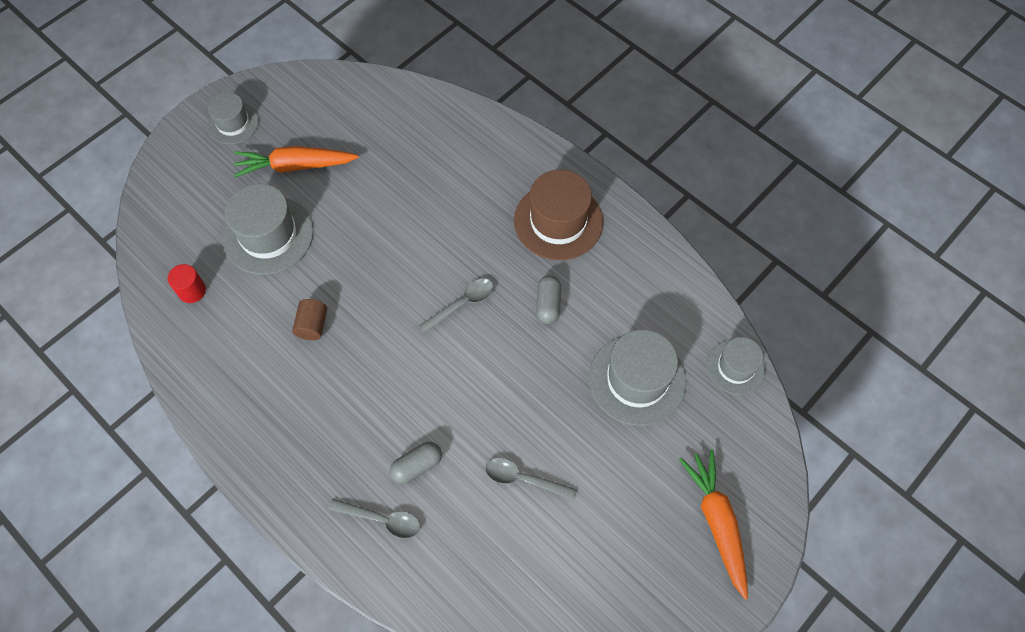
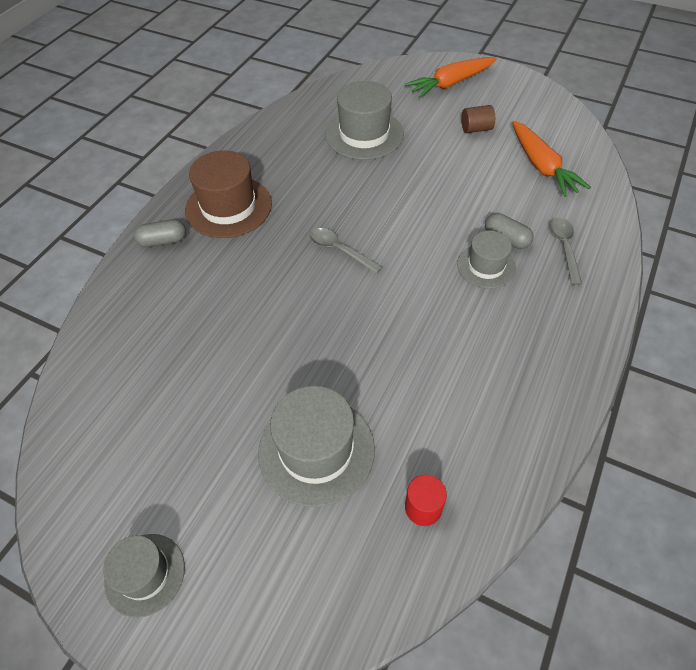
camera: 105 degrees left, 10 degrees down
orange carrot [233,146,359,178] -> orange carrot moved to [512,121,591,197]
brown cylinder [292,299,327,340] -> brown cylinder moved to [461,105,495,133]
grey spoon [485,458,577,500] -> none
grey capsule [536,275,561,324] -> grey capsule moved to [134,219,186,247]
grey hat [707,337,766,395] -> grey hat moved to [457,231,516,288]

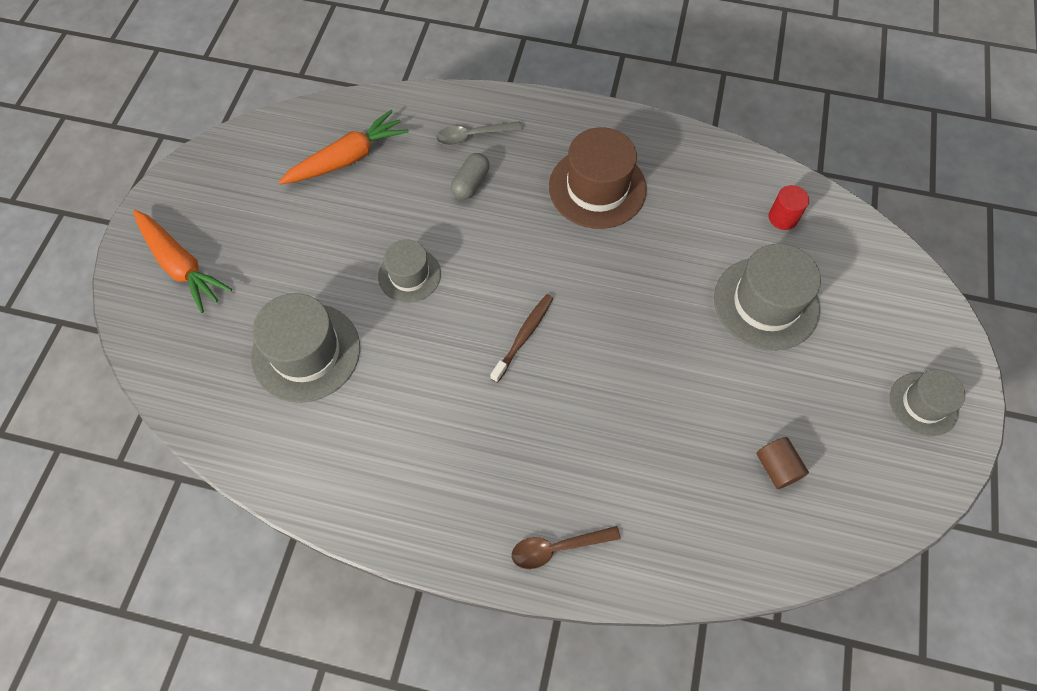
camera: 105 degrees left, 10 degrees up
grey capsule [134,219,186,247] -> brown spoon [512,526,621,569]
brown hat [185,150,272,238] -> brown hat moved to [549,127,647,229]
grey spoon [309,228,382,274] -> brown toothbrush [490,294,553,383]
grey hat [457,231,516,288] -> grey hat moved to [378,239,441,303]
brown cylinder [461,105,495,133] -> brown cylinder moved to [756,437,809,489]

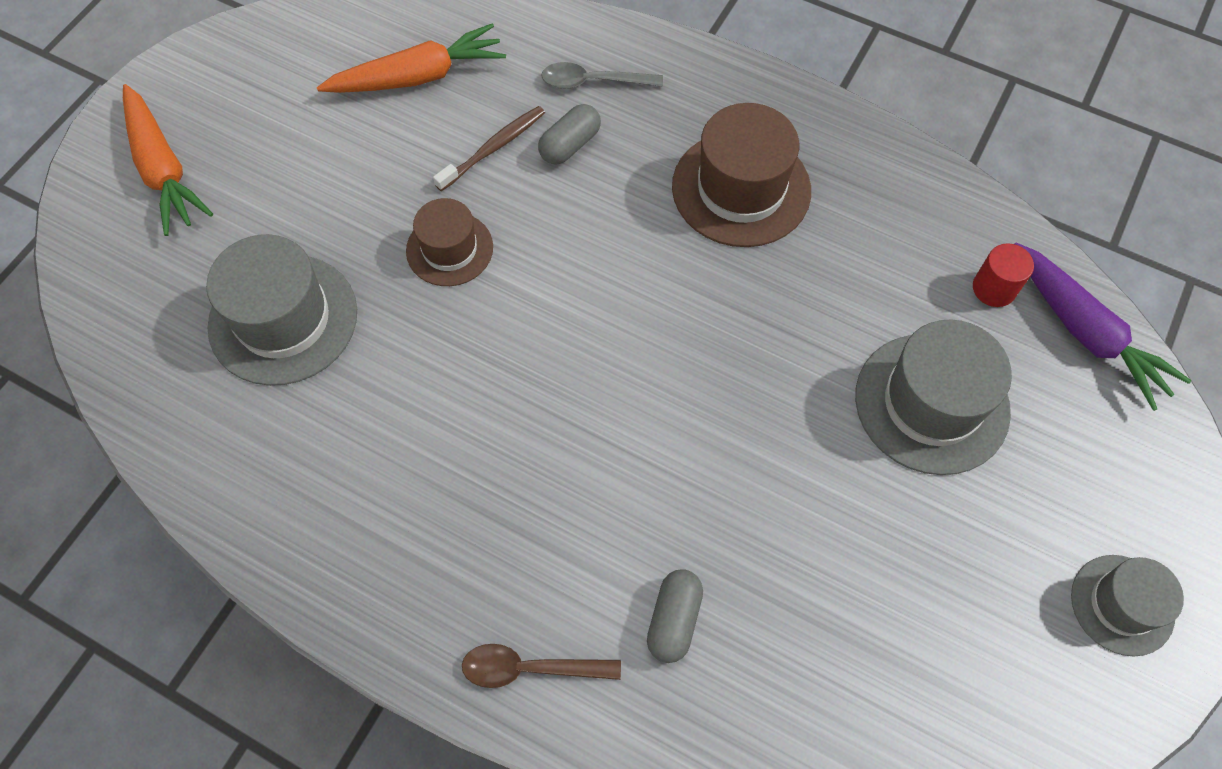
camera: 15 degrees right, 0 degrees up
grey hat [378,239,441,303] -> brown hat [406,198,493,286]
brown toothbrush [490,294,553,383] -> brown toothbrush moved to [433,106,545,191]
brown cylinder [756,437,809,489] -> none
none -> grey capsule [647,569,703,663]
none -> purple carrot [1015,243,1192,411]

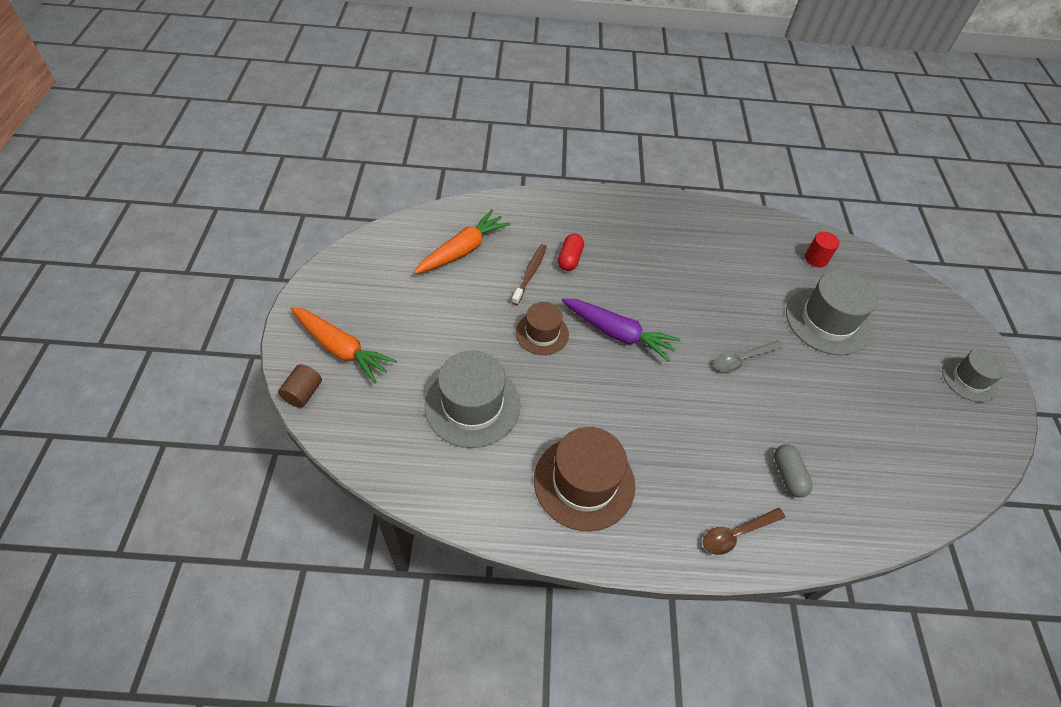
camera: 30 degrees left, 10 degrees down
grey capsule [538,104,601,165] -> red capsule [558,234,584,271]
grey spoon [541,62,663,89] -> grey spoon moved to [714,340,784,372]
brown hat [672,103,811,247] -> brown hat moved to [534,427,635,531]
purple carrot [1015,243,1192,411] -> purple carrot moved to [562,298,680,362]
none -> brown cylinder [278,364,322,408]

